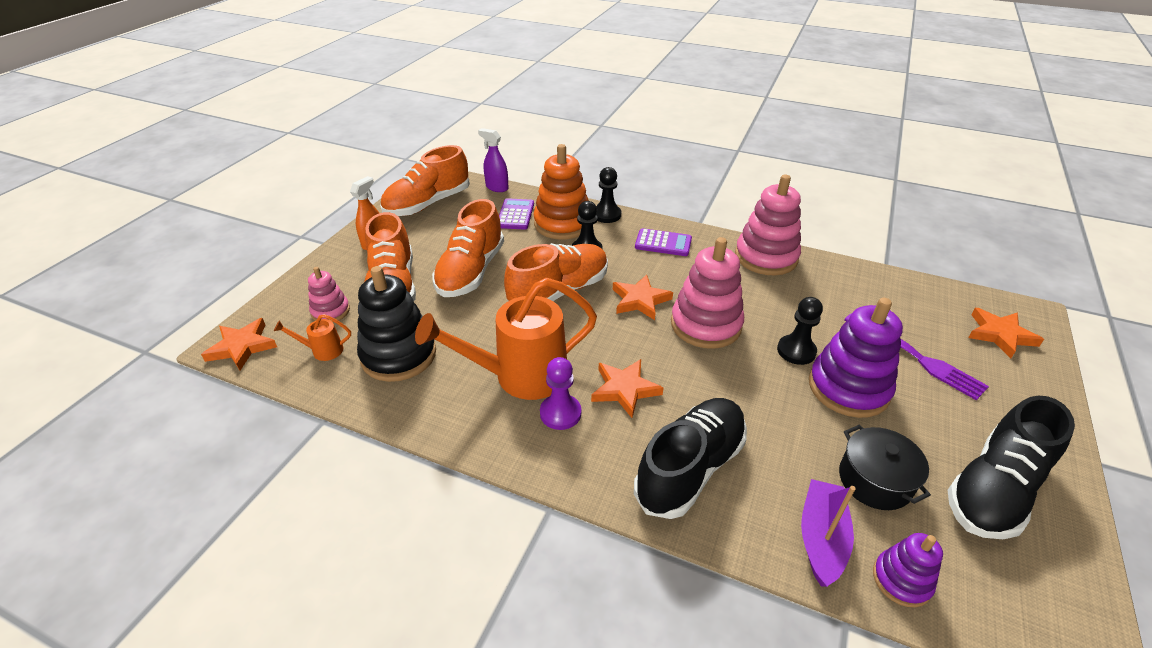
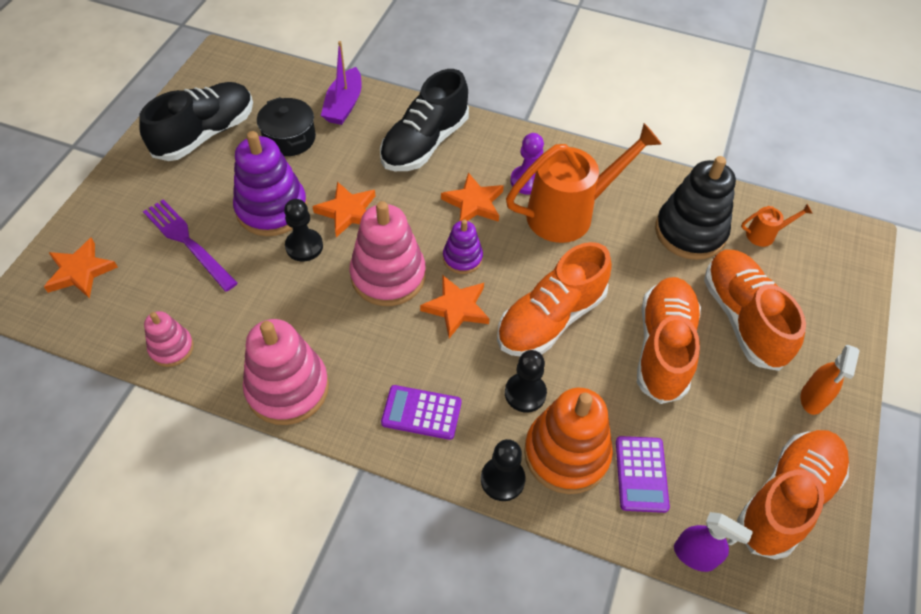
camera: 175 degrees right, 15 degrees up
orange star [201,318,277,370] -> orange star moved to [312,182,376,237]
pink stacking toy [308,267,350,323] -> pink stacking toy moved to [144,311,194,367]
purple stacking toy [873,533,943,607] -> purple stacking toy moved to [443,219,483,274]

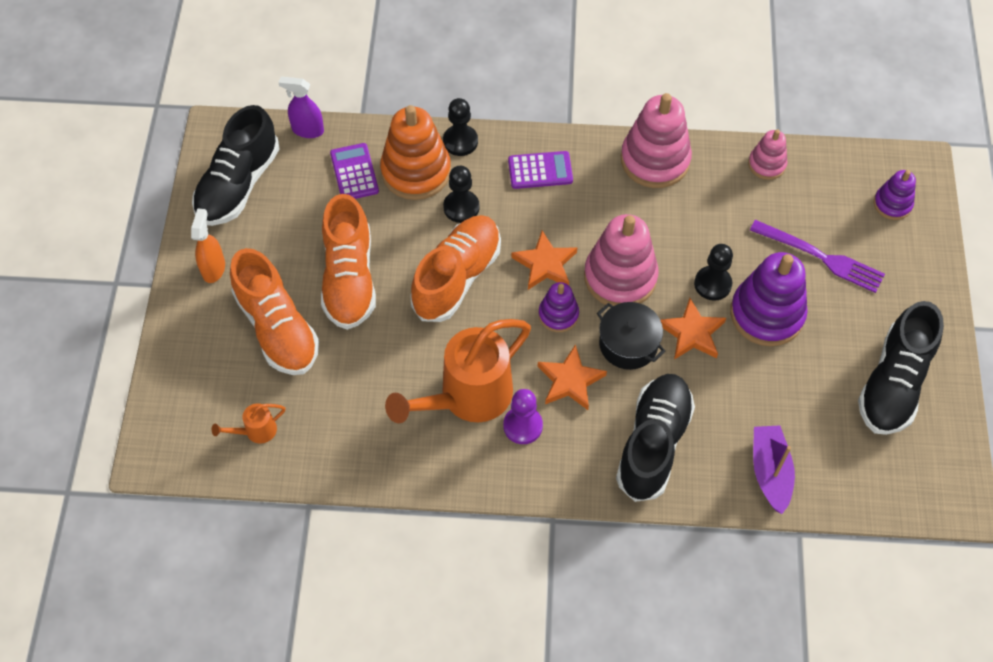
camera: 165 degrees right, 5 degrees up
orange star [44,238,118,298] -> purple stacking toy [874,170,916,220]
black pot [257,97,316,156] -> black pot moved to [597,302,665,370]
black stacking toy [655,156,736,260] -> none
orange shoe [737,430,849,560] -> black shoe [192,105,279,226]

